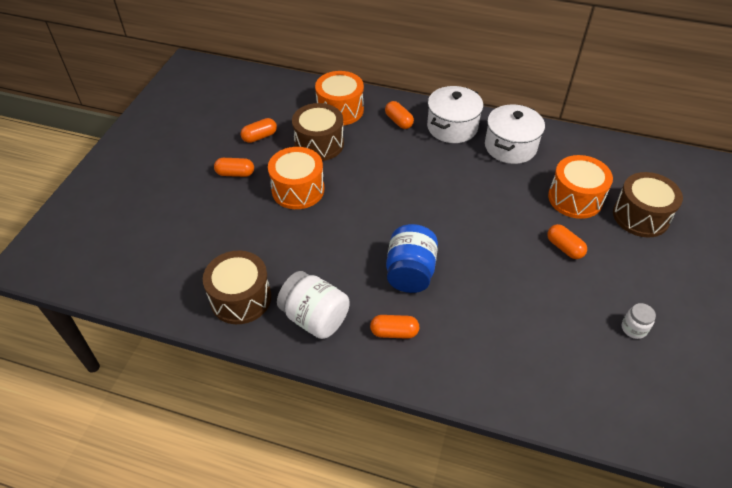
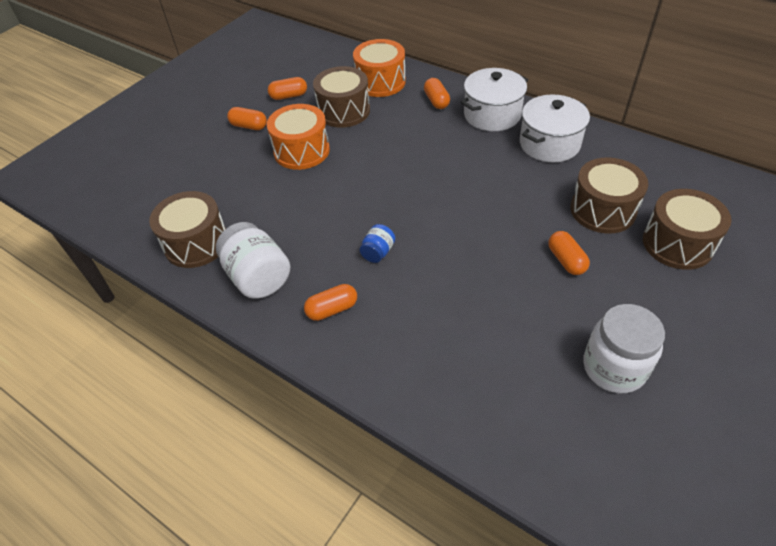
camera: 20 degrees right, 0 degrees up
orange capsule [370,315,420,339] -> orange capsule turned 45 degrees counterclockwise [304,284,357,321]
blue jar [386,224,438,293] -> blue jar [360,224,395,263], size x0.51
orange drum [548,155,613,219] -> brown drum [570,157,648,233]
white jar [622,303,656,339] -> white jar [583,304,665,393], size x1.95

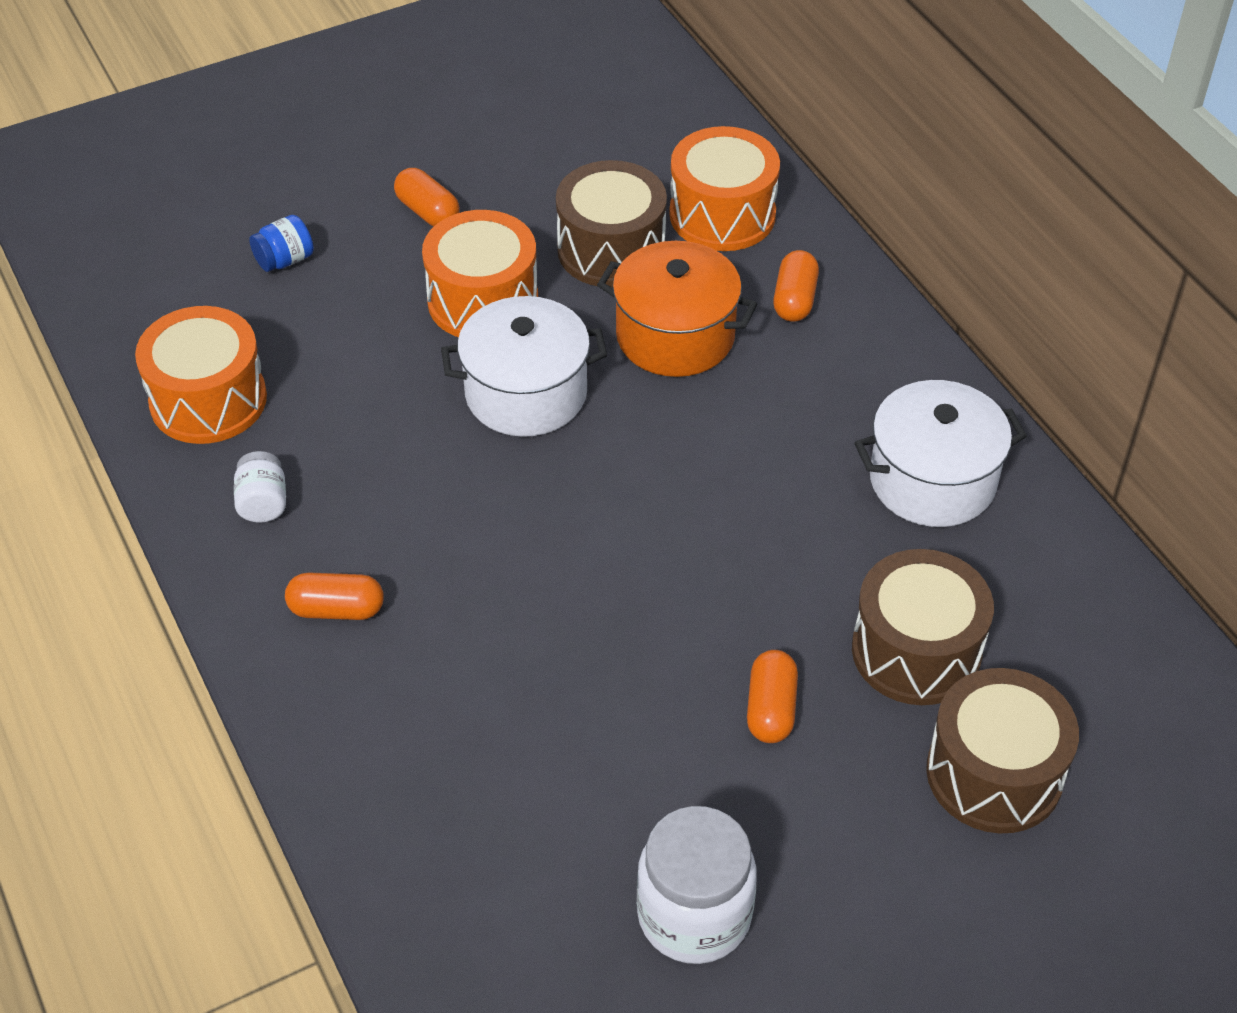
camera: 25 degrees right, 0 degrees up
brown drum [149,191,226,268] -> orange drum [135,306,267,444]
white jar [216,222,290,299] -> white jar [234,451,286,523], size x0.51
orange capsule [268,77,307,100] -> none
blue jar [360,224,395,263] -> blue jar moved to [249,215,314,272]
white pot [461,68,528,131] -> white pot moved to [441,296,607,437]
none -> orange pot [597,241,757,377]

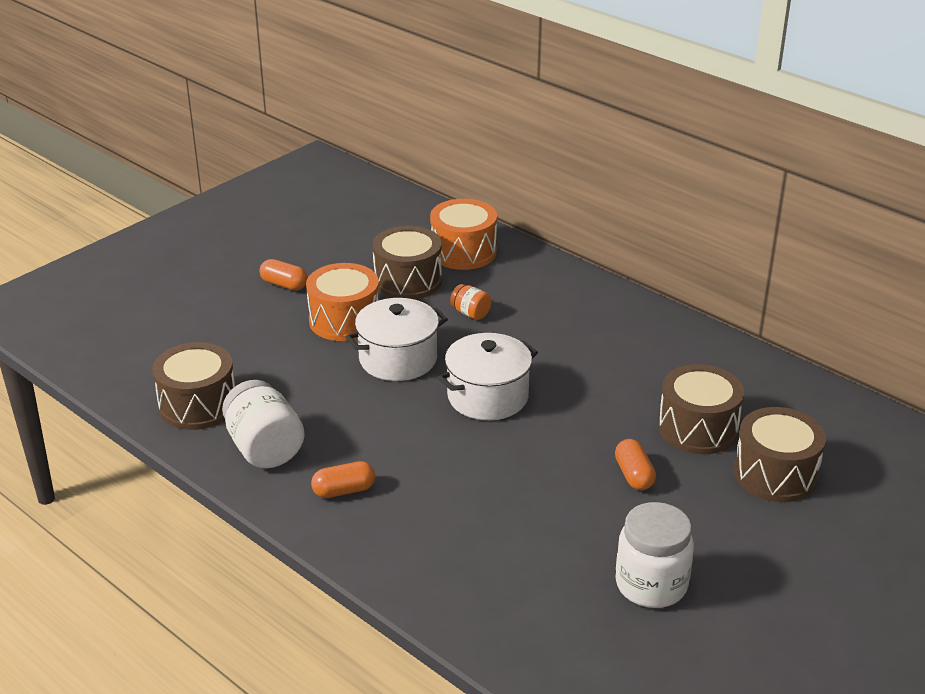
camera: 20 degrees left, 15 degrees down
orange drum [135,306,267,444] -> brown drum [152,342,235,430]
white jar [234,451,286,523] -> white jar [222,380,305,468], size x1.95
blue jar [249,215,314,272] -> none
orange pot [597,241,757,377] -> orange jar [450,284,491,320]
orange capsule [773,250,819,322] -> none
white pot [854,380,1027,527] -> white pot moved to [438,333,538,420]

